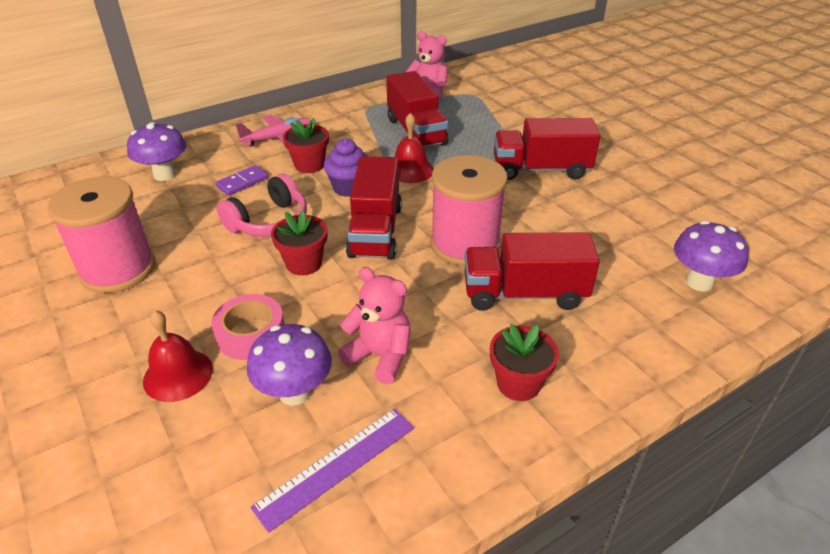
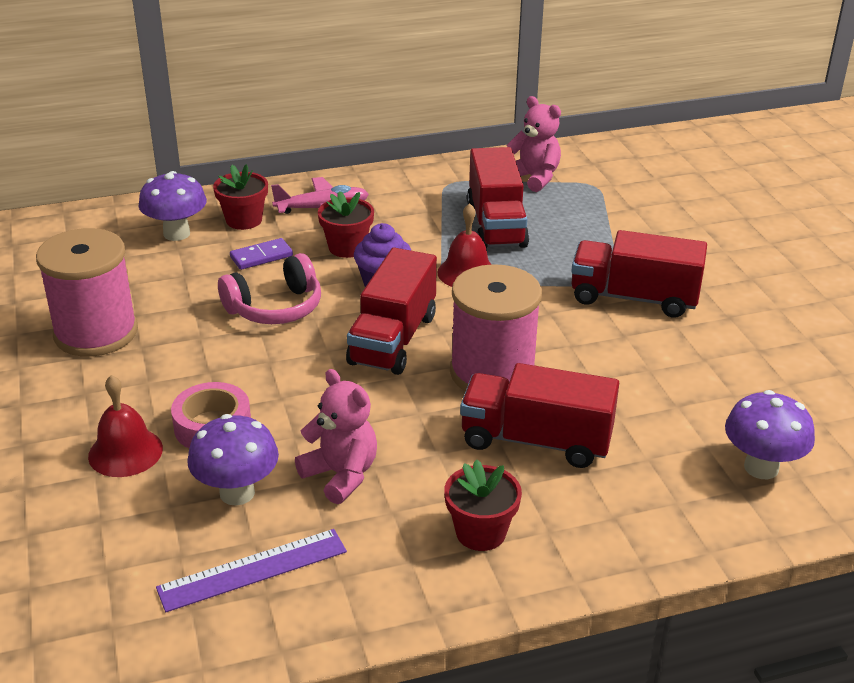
camera: 15 degrees right, 5 degrees down
red flower pot [271,210,327,275] -> red flower pot moved to [213,164,268,230]

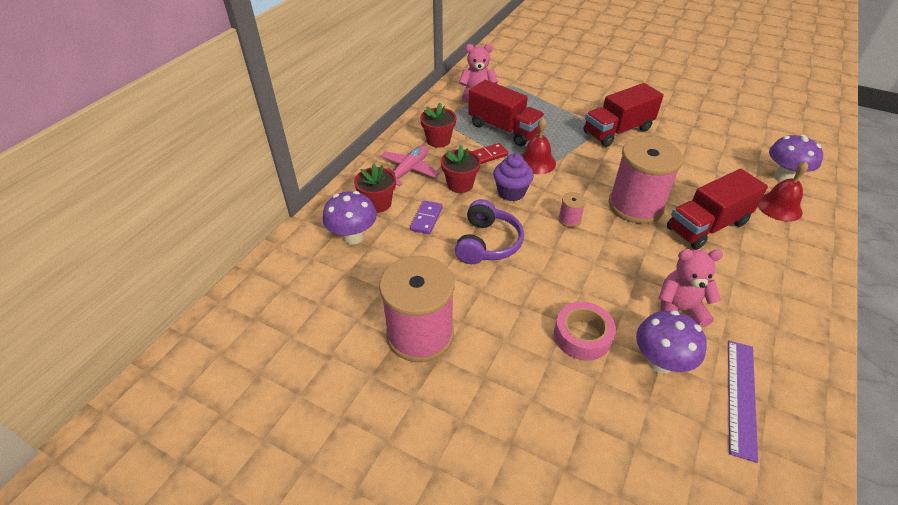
camera: 45 degrees left, 10 degrees up
red bell [88,375,163,477] -> red bell moved to [758,161,808,222]
pink headphones [218,253,321,324] -> purple headphones [455,199,524,264]
red truck [346,248,437,375] -> pink spool [558,192,586,227]
red flower pot [444,459,522,551] -> red flower pot moved to [420,103,457,148]
none -> red domino [472,143,508,164]

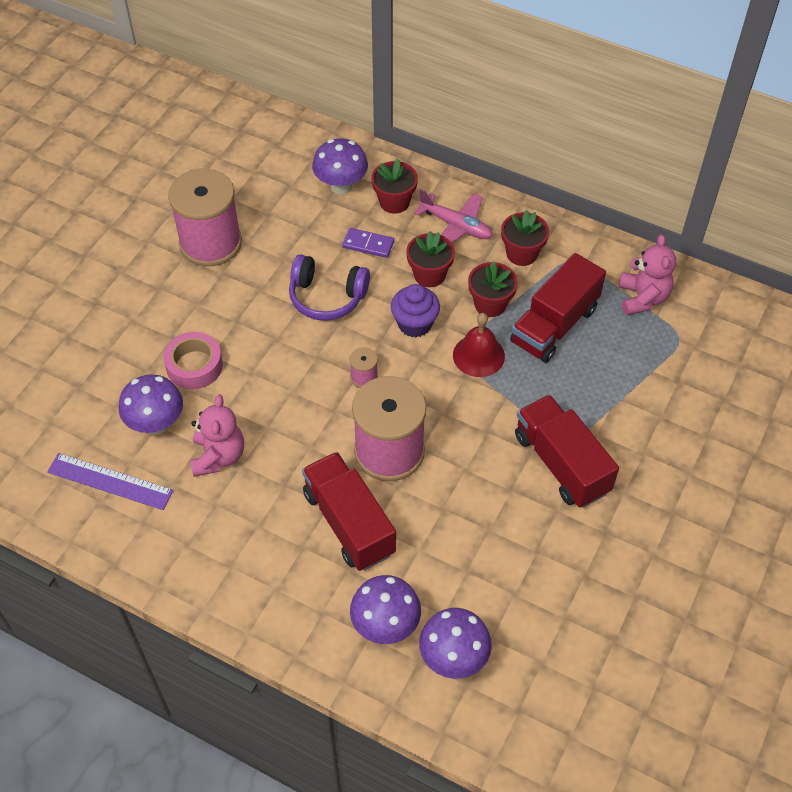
camera: 90 degrees right, 10 degrees up
red domino [472,143,508,164] -> red flower pot [468,261,518,317]
red bell [758,161,808,222] -> purple mushroom [350,575,421,644]

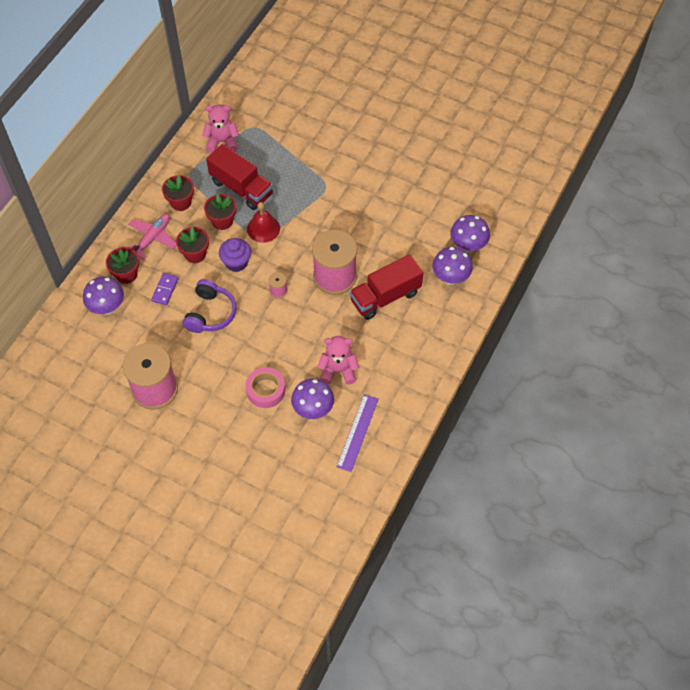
camera: 90 degrees left, 5 degrees up
red truck [515,395,619,508] -> none

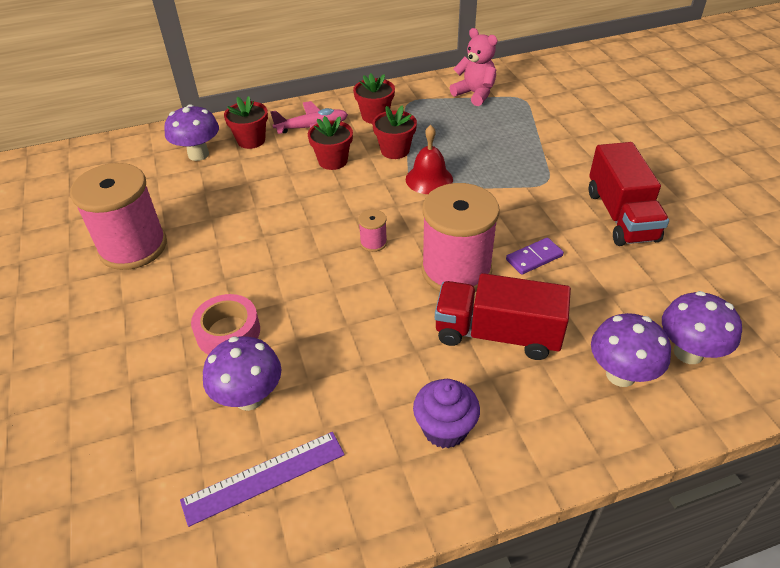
camera: 45 degrees right, 15 degrees down
purple domino [151,273,179,305] -> purple domino moved to [506,237,564,275]
purple headphones [182,279,237,333] -> none
red truck [206,144,273,210] -> red truck moved to [589,142,669,246]
purple cupcake [219,238,251,272] -> purple cupcake moved to [413,379,480,449]
pink teddy bear [318,336,359,384] -> none

